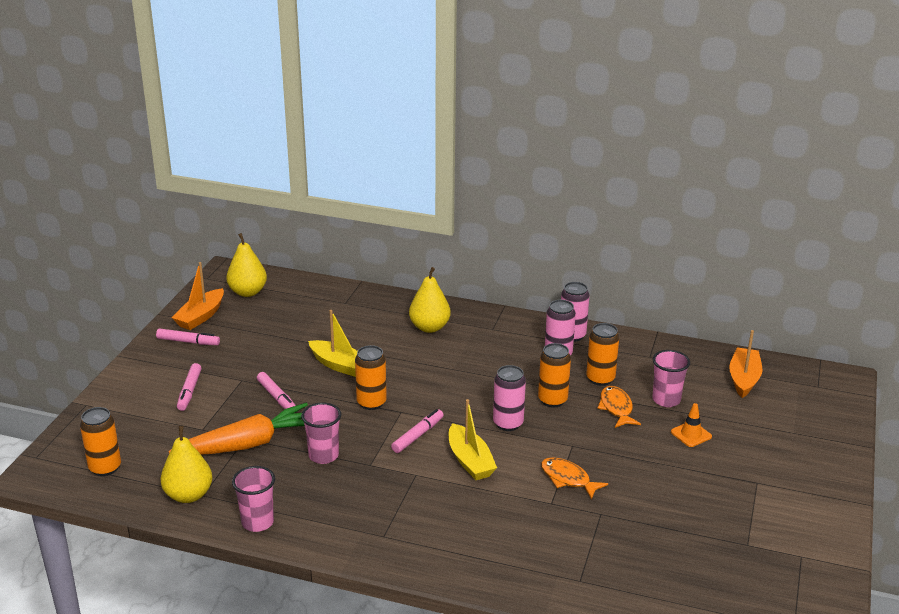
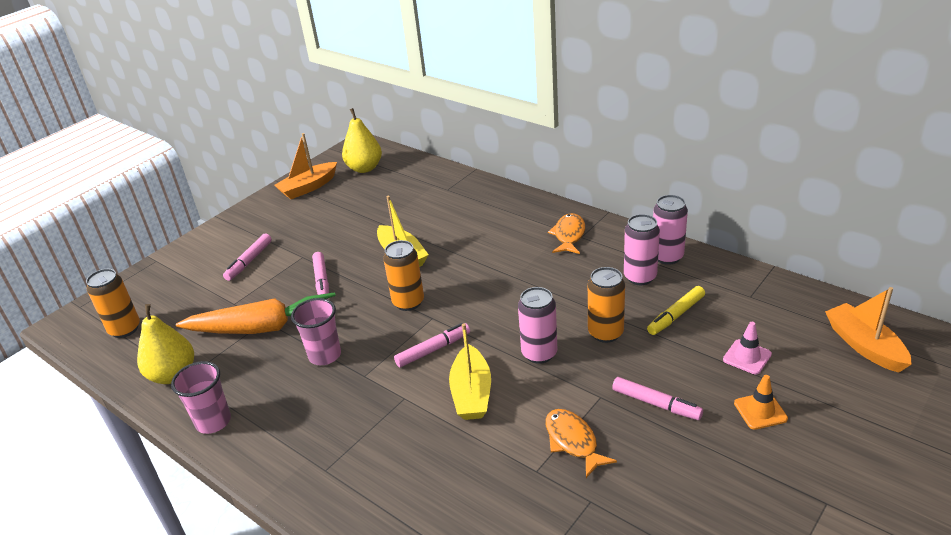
camera: 25 degrees right, 5 degrees up
pink marker [156,328,220,345] -> pink marker moved to [612,377,703,420]
yellow pear [409,267,451,333] -> none
orange can [586,323,619,386] -> yellow marker [647,286,705,335]
orange fish [597,386,641,428] -> orange fish moved to [548,213,585,254]
pink cup [652,350,690,407] -> pink traffic cone [723,322,772,374]
orange boat [729,330,762,398] -> orange boat turned 60 degrees counterclockwise [825,287,912,372]

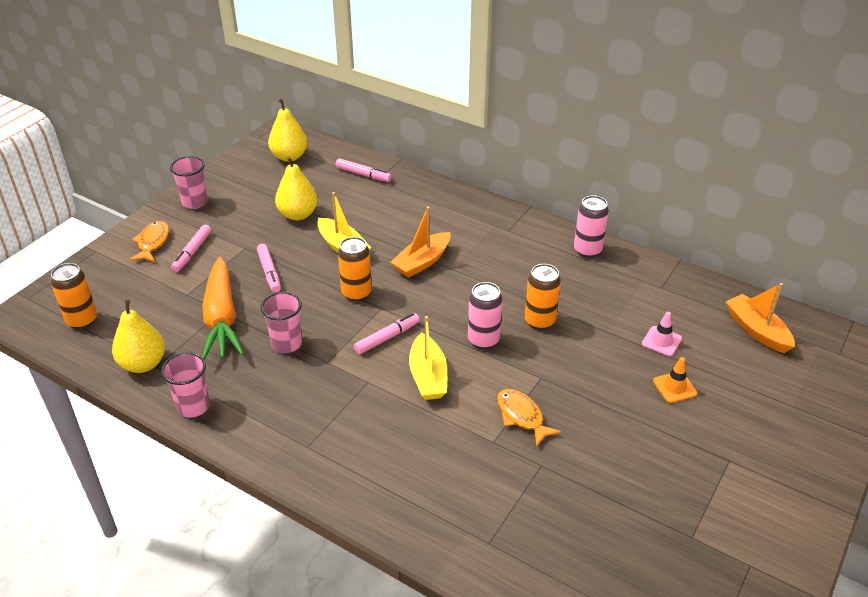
camera: 10 degrees left, 5 degrees up
orange carrot [176,292,336,334] -> orange carrot turned 90 degrees clockwise [202,257,244,360]
orange boat [274,133,337,199] -> orange boat moved to [391,206,450,278]
orange fish [548,213,585,254] -> orange fish moved to [129,221,169,262]
pink marker [612,377,703,420] -> pink marker moved to [336,158,392,182]
pink can [624,214,660,285] -> none
yellow marker [647,286,705,335] -> none
none -> pink cup [170,156,208,209]
none -> yellow pear [275,156,318,220]

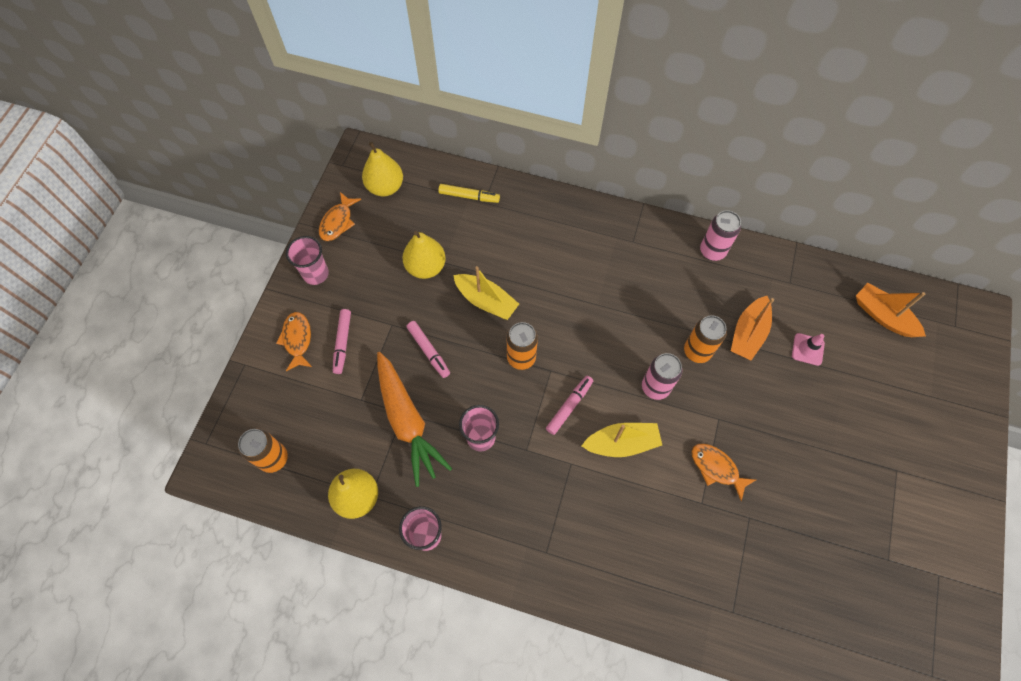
camera: 15 degrees left, 25 degrees up
pink marker [336,158,392,182] -> yellow marker [438,184,500,203]
orange boat [391,206,450,278] -> orange boat moved to [731,296,774,360]
yellow boat [409,316,447,400] -> yellow boat turned 75 degrees counterclockwise [582,423,662,457]
orange traffic cone [653,357,697,403] -> none
none -> orange fish [319,192,361,241]

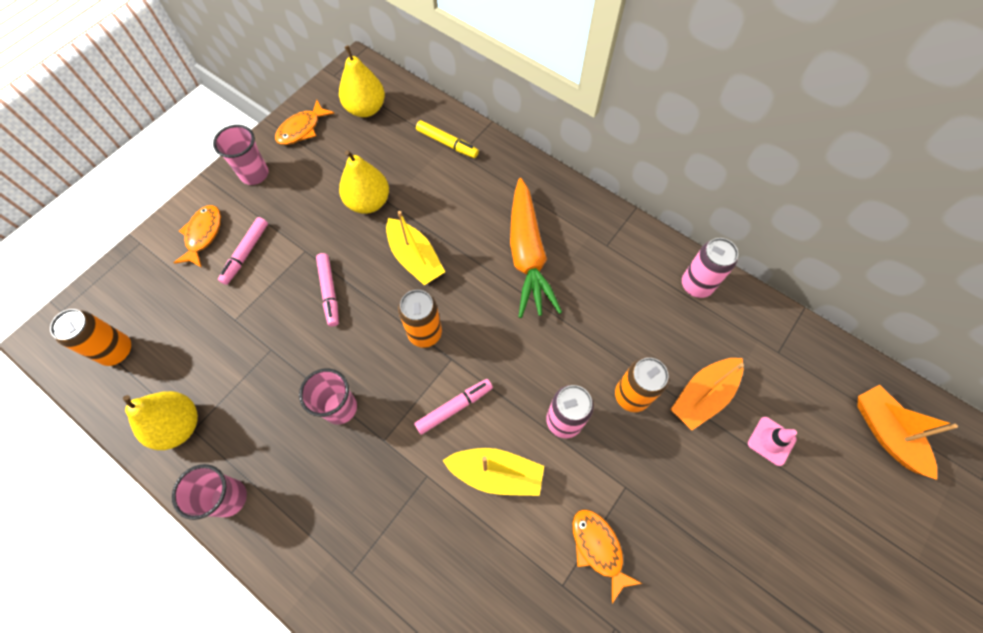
camera: 20 degrees right, 0 degrees up
orange carrot [377,352,452,487] -> orange carrot moved to [510,178,562,318]

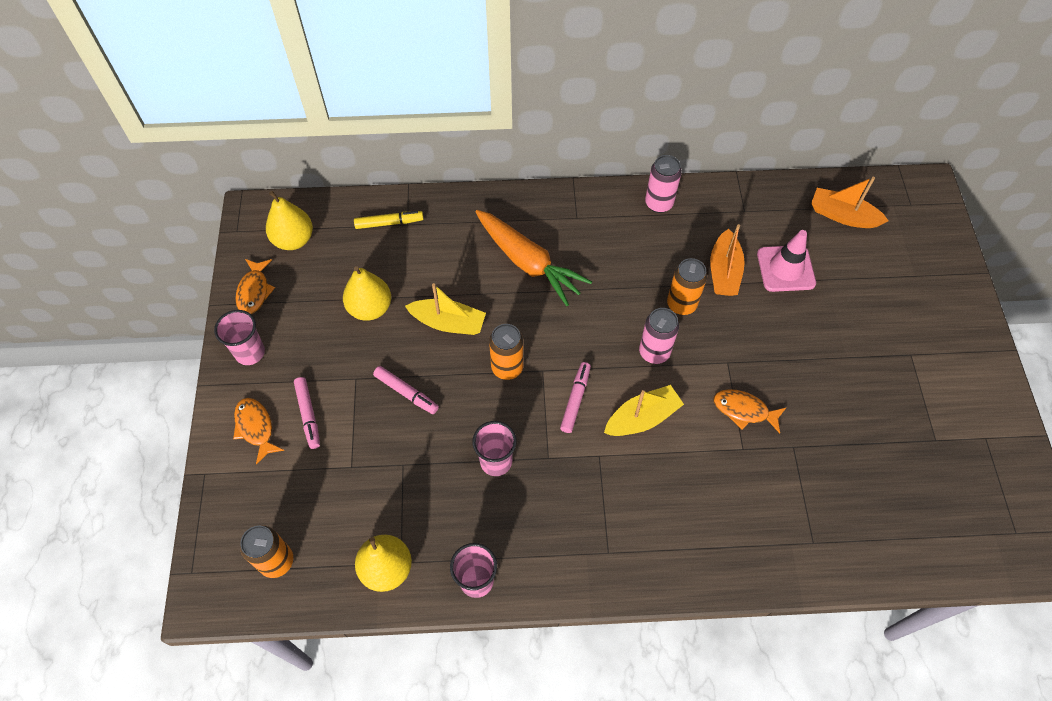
camera: 40 degrees left, 5 degrees down
pink traffic cone [748,417,797,466] -> pink traffic cone [757,230,816,292], size x1.68

